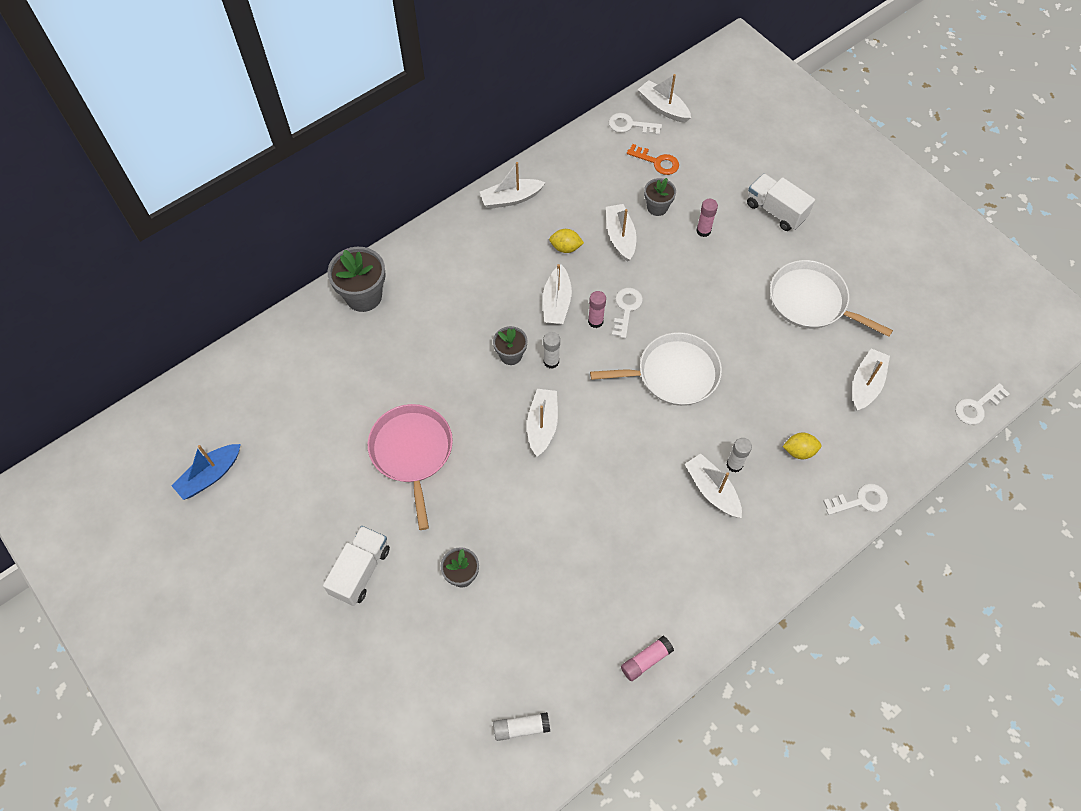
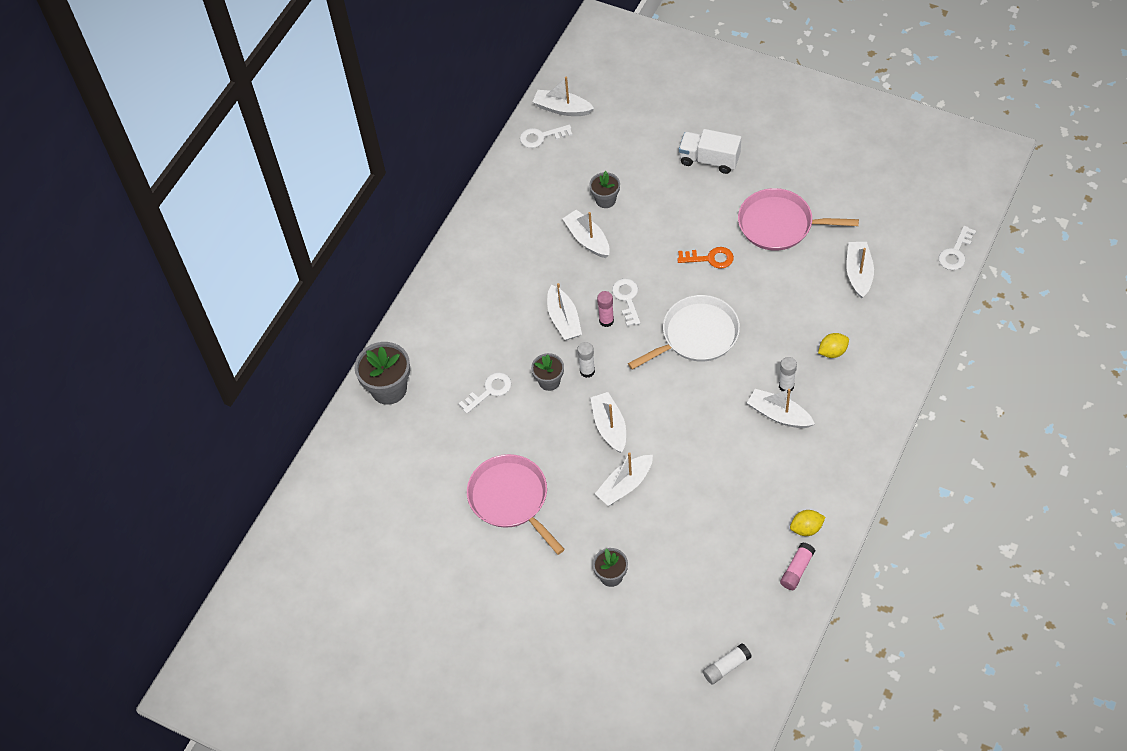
camera: 20 degrees left, 5 degrees down
blue boat [172,444,241,500] -> none
white truck [323,526,390,606] -> none
white boat [480,162,546,209] -> white boat moved to [595,452,653,506]
yellow lemon [549,229,584,253] -> yellow lemon moved to [790,510,825,536]
orange key [627,144,679,175] -> orange key moved to [677,247,734,269]
pink glue stick [696,199,718,237] -> none
white pan [770,260,893,337] -> pink pan [738,188,859,251]
white key [823,484,888,515] -> white key moved to [459,373,511,414]

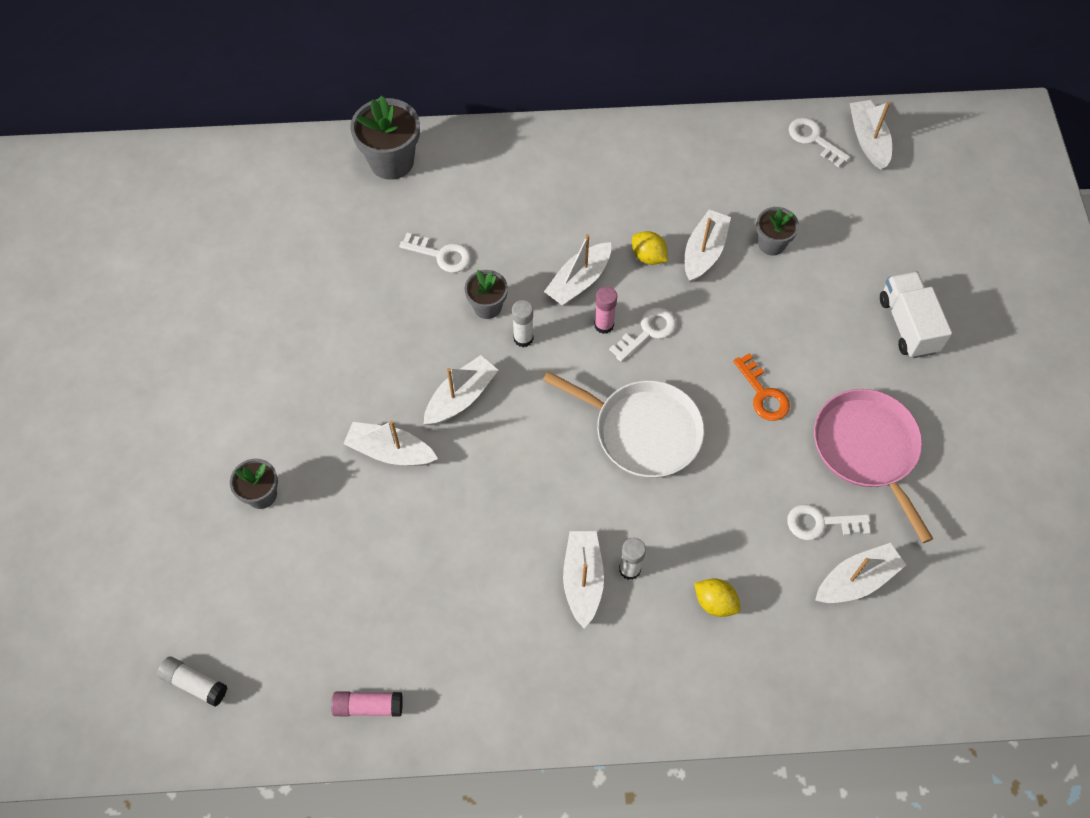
camera: 55 degrees right, 5 degrees up
pink pan [467,454,565,555] -> none
yellow lemon [790,510,825,536] -> yellow lemon moved to [632,231,668,265]
white key [939,226,976,270] -> white key moved to [787,504,871,540]

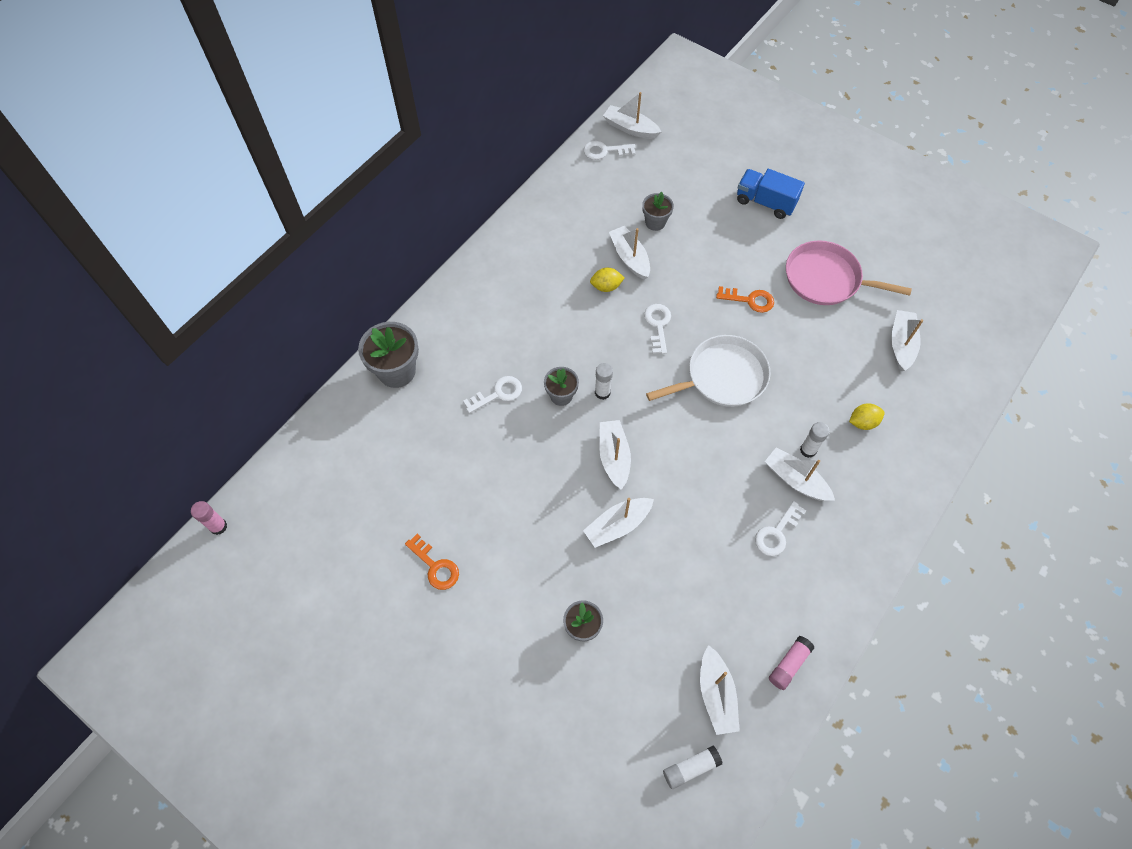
camera: 50 degrees left, 0 degrees up
white boat [544,234,611,306] -> white boat moved to [700,645,740,735]
pink glue stick [594,286,617,334] -> pink glue stick moved to [191,501,227,535]
white key [787,504,871,540] -> white key moved to [755,501,806,556]
white truck [880,272,952,358] -> blue truck [737,169,805,219]
none -> orange key [405,534,459,590]

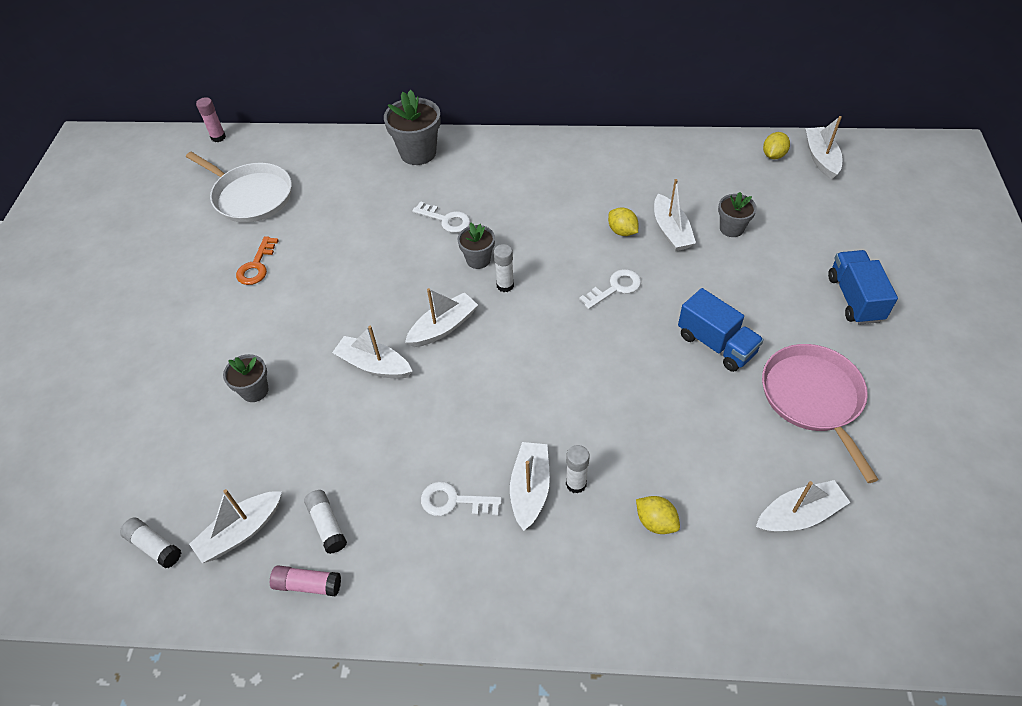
camera: 60 degrees right, 10 degrees down
white key [584,141,636,160] -> yellow lemon [763,132,790,159]
white boat [609,226,650,280] -> white boat turned 135 degrees clockwise [654,179,696,251]
white pan [646,335,770,407] -> white pan moved to [186,152,292,223]
orange key [716,286,774,313] -> blue truck [678,288,764,372]
none -> white glue stick [304,490,347,554]

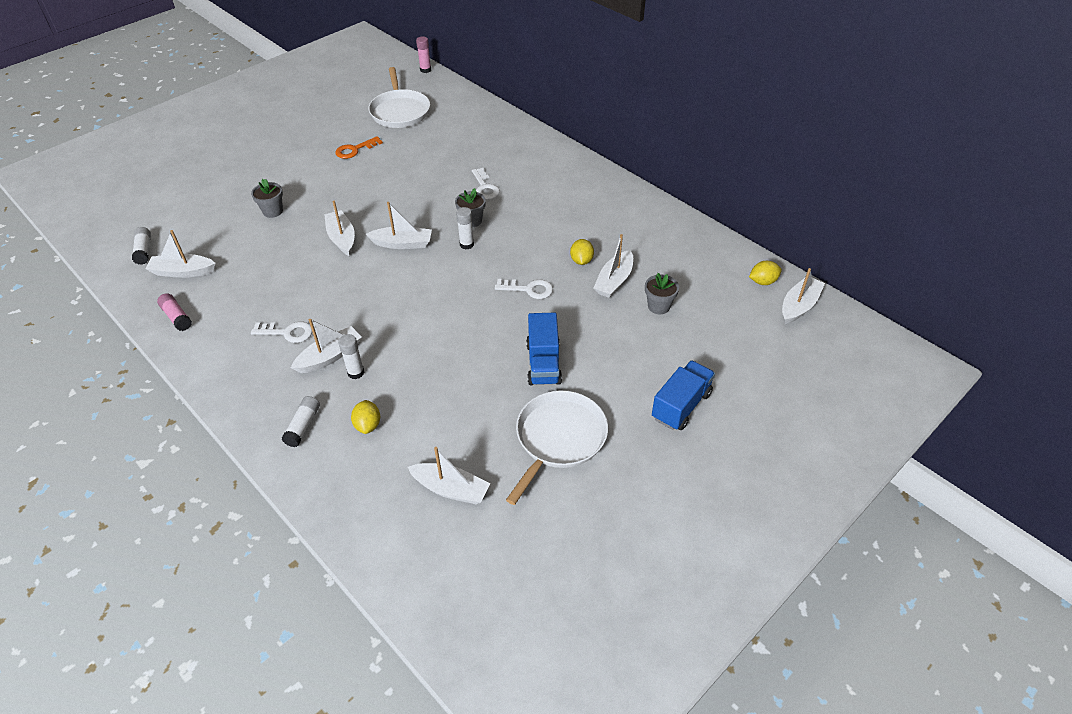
camera: 40 degrees right, 5 degrees down
white glue stick [304,490,347,554] -> white glue stick moved to [282,396,320,447]
grey flower pot [384,90,441,165] -> none
white key [421,481,502,516] -> white key turned 135 degrees clockwise [251,321,312,343]
pink pan [762,344,879,483] -> white pan [506,390,608,505]

